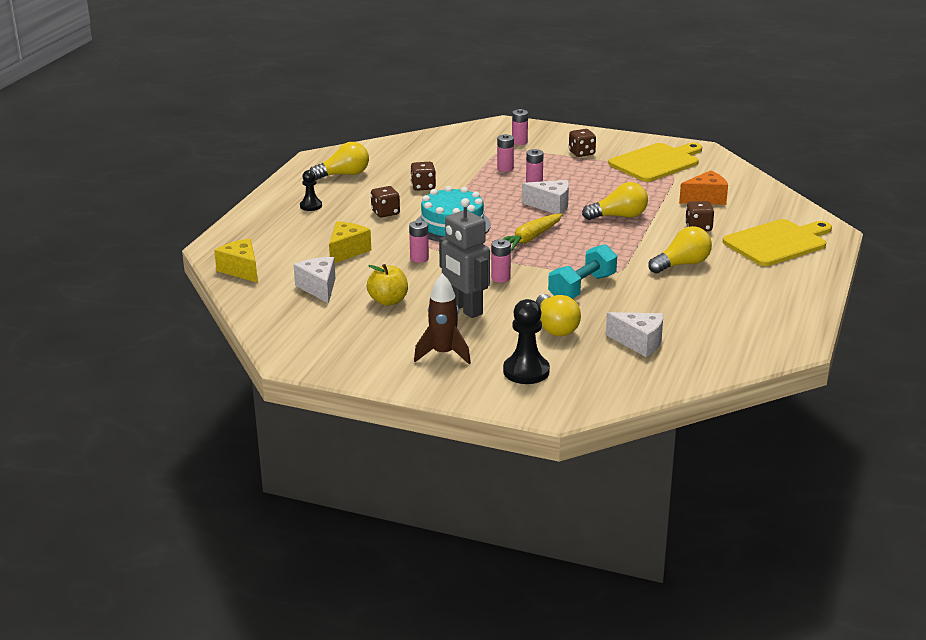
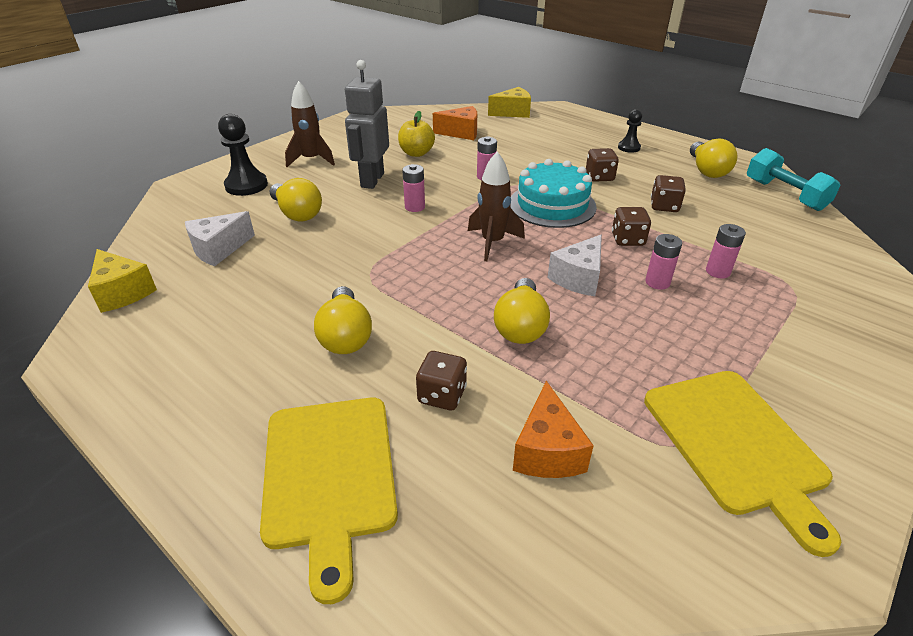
camera: 110 degrees right, 10 degrees up
white cheese [294,257,336,304] -> orange cheese [433,106,477,140]
yellow cheese [329,222,371,263] -> yellow cheese moved to [88,249,157,313]
grey robot [439,198,490,318] -> grey robot turned 60 degrees counterclockwise [345,60,389,189]
yellow carrot [503,213,563,251] -> brown rocket [468,152,525,261]
pink battery [512,109,528,145] -> none
yellow light bulb [536,294,581,336] -> yellow light bulb turned 135 degrees counterclockwise [270,178,322,222]
turquoise dumbbell [548,244,617,299] -> turquoise dumbbell moved to [747,148,841,211]
brown dice [569,129,596,157] -> brown dice moved to [612,207,651,246]

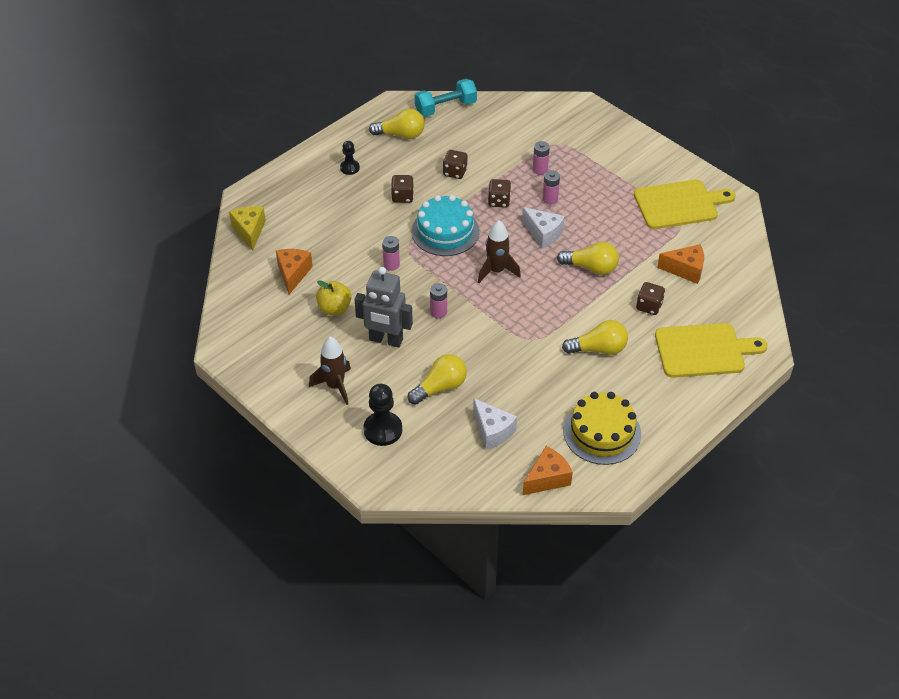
camera: 85 degrees left, 10 degrees up
yellow cheese [88,249,157,313] -> orange cheese [523,446,573,495]
none -> yellow cake [564,392,641,465]

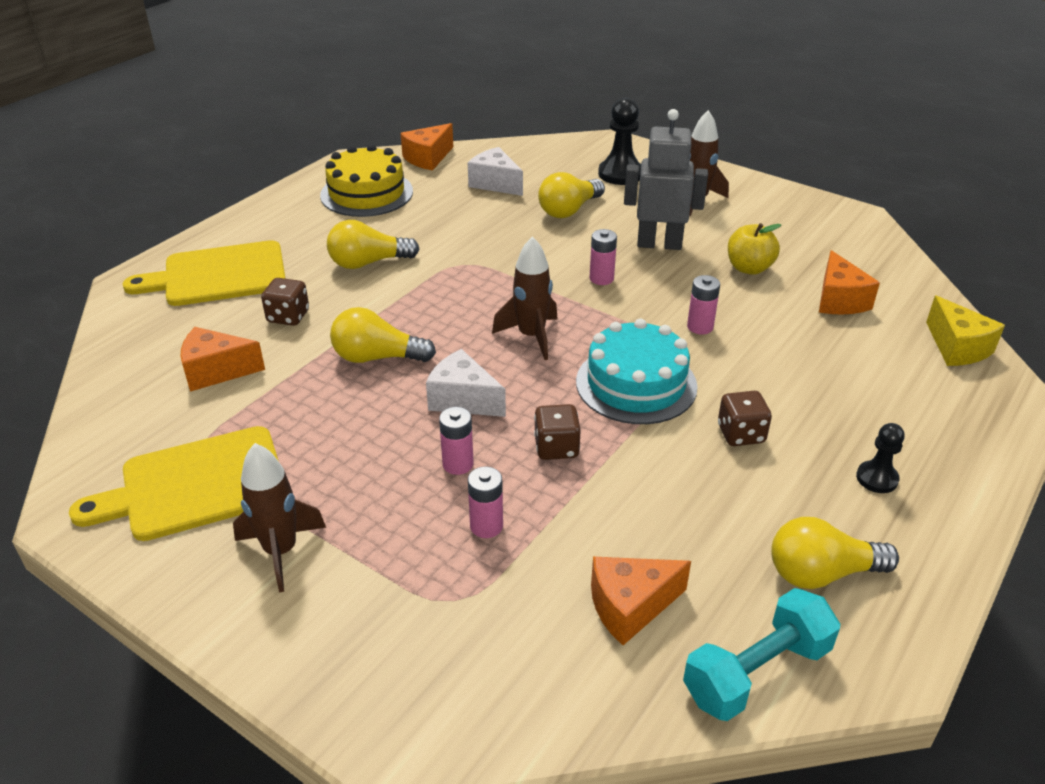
camera: 170 degrees right, 10 degrees down
brown dice [443,150,468,179] -> none
none -> brown rocket [233,443,326,592]
none -> orange cheese [591,556,691,645]

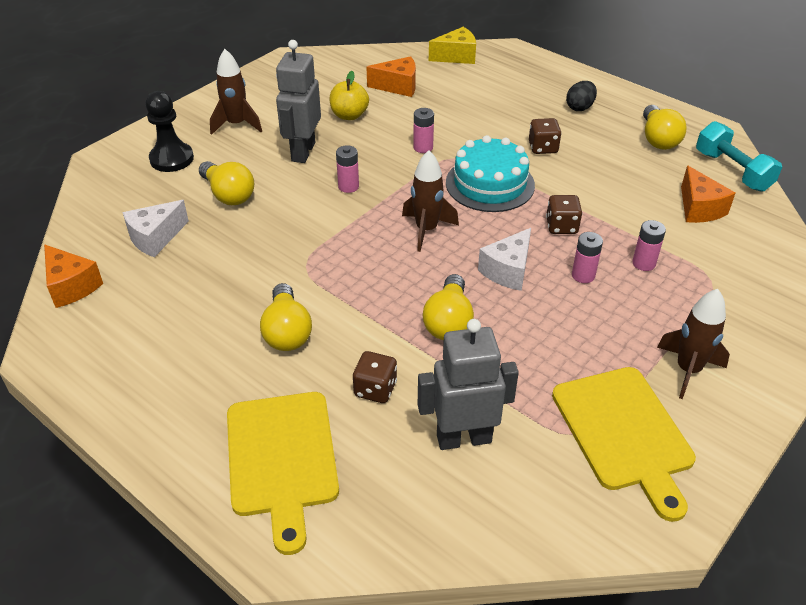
camera: 85 degrees left, 5 degrees up
orange cheese [180,327,265,392] -> grey robot [418,319,519,450]
yellow cake [320,144,413,217] -> none
black pawn [856,423,905,493] -> black egg [566,81,597,111]

